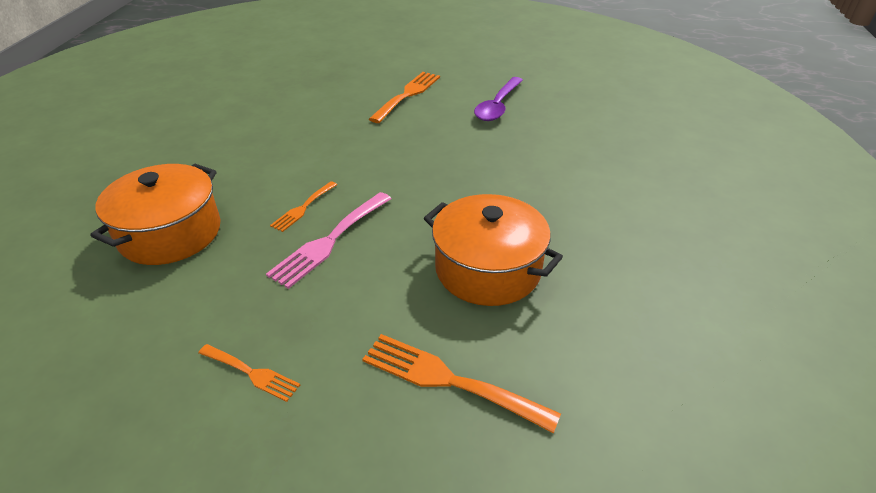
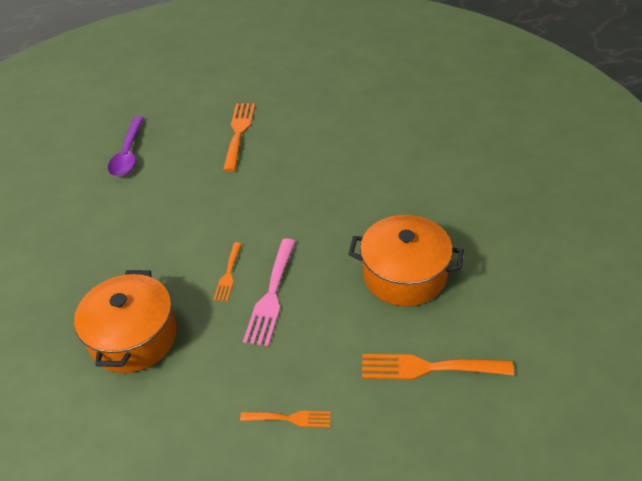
camera: 20 degrees left, 5 degrees up
purple spoon [474,77,523,121] -> purple spoon moved to [108,116,144,177]

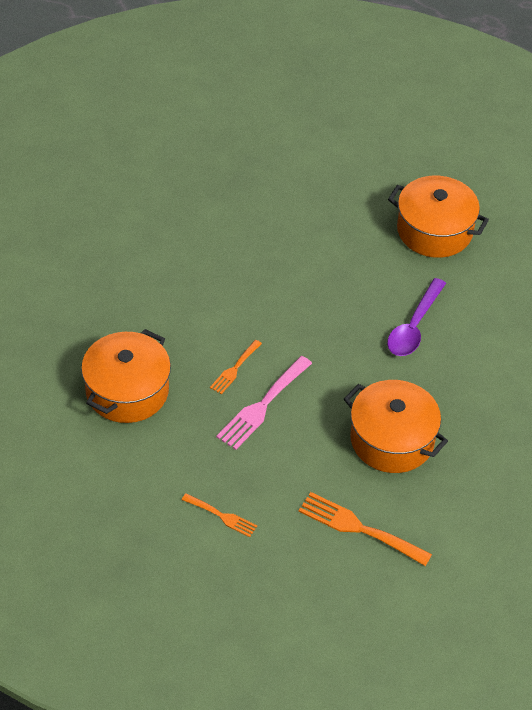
camera: 20 degrees right, 5 degrees up
purple spoon [108,116,144,177] -> purple spoon moved to [387,278,446,356]
orange fork [223,103,255,172] -> none
none -> orange pot [388,176,489,258]

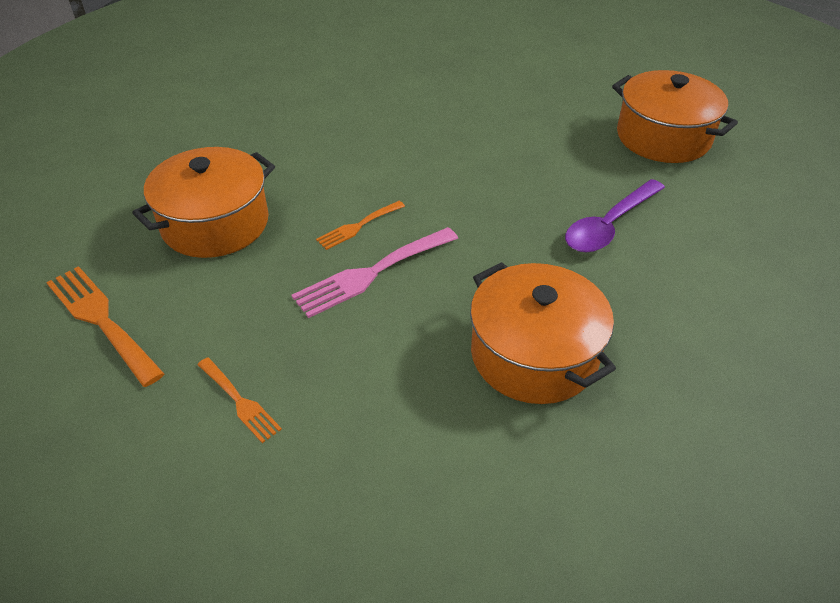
camera: 20 degrees right, 5 degrees down
orange fork [298,492,432,566] -> orange fork moved to [46,266,164,387]

